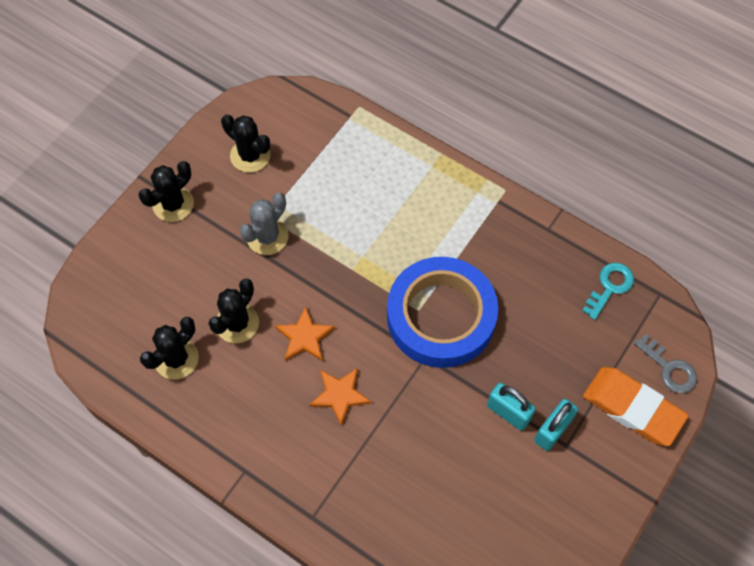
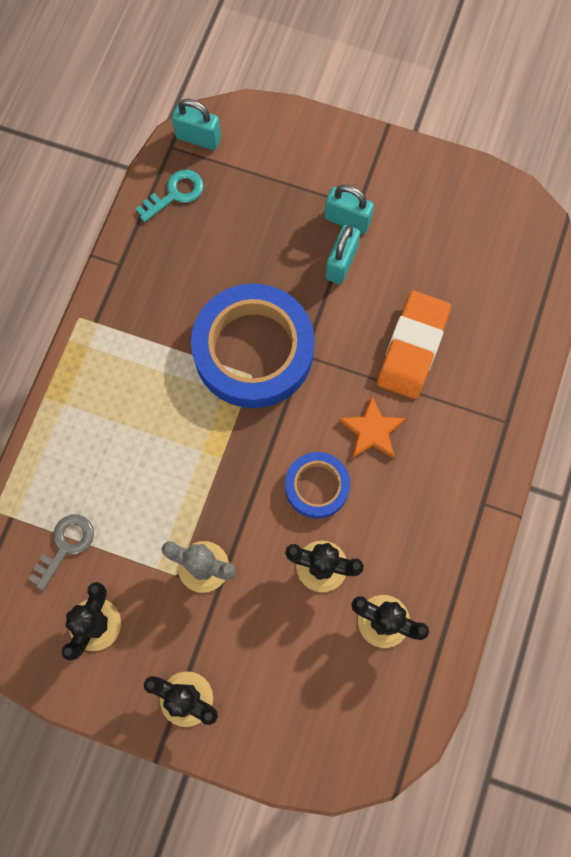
camera: 105 degrees left, 10 degrees up
orange star [275,306,335,361] -> blue tape [285,452,350,519]
turquoise key [582,263,634,320] -> turquoise key turned 120 degrees clockwise [136,170,204,222]
orange eraser [583,367,688,446] -> orange eraser moved to [377,291,451,399]
grey key [634,334,697,393] -> grey key moved to [29,515,94,590]
none -> turquoise padlock [172,99,221,150]

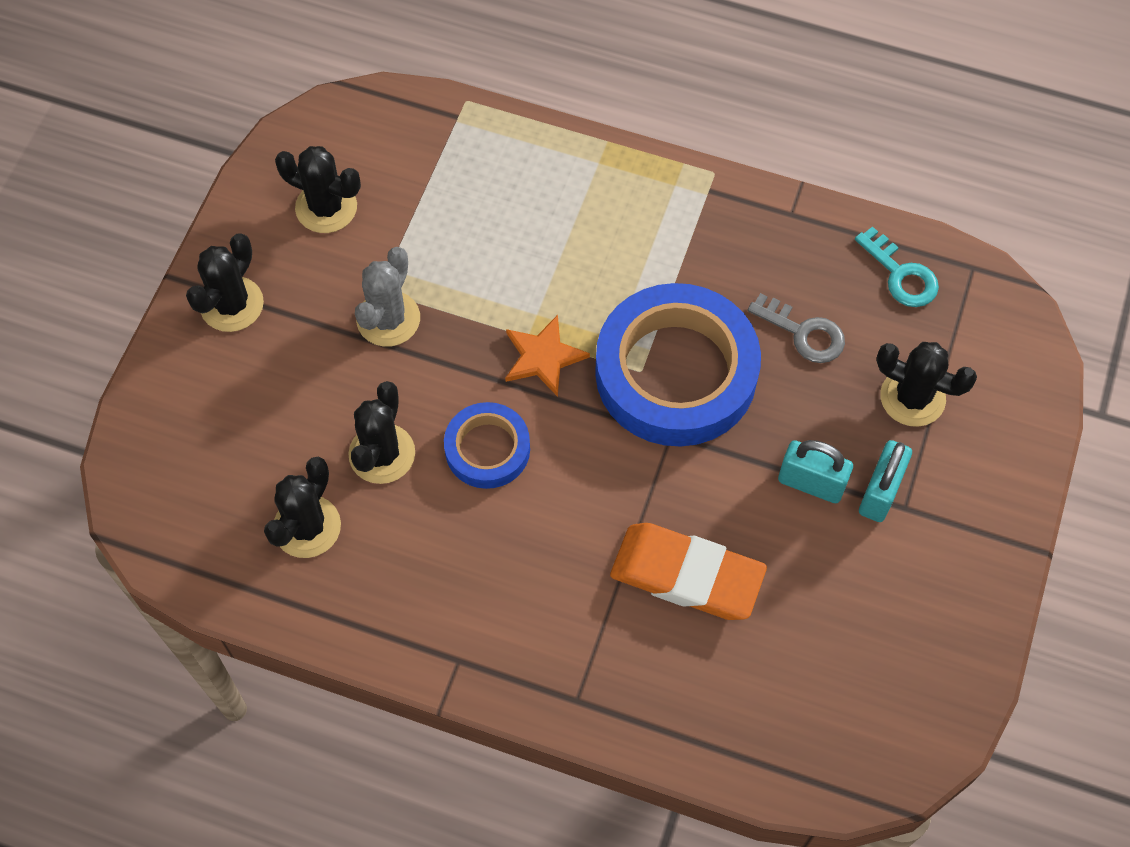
camera: 90 degrees right, 10 degrees down
grey key [29,515,94,590] -> grey key moved to [747,293,845,363]
turquoise padlock [172,99,221,150] -> none
orange star [339,396,406,458] -> orange star moved to [505,315,590,397]
none -> black cactus [876,342,977,427]

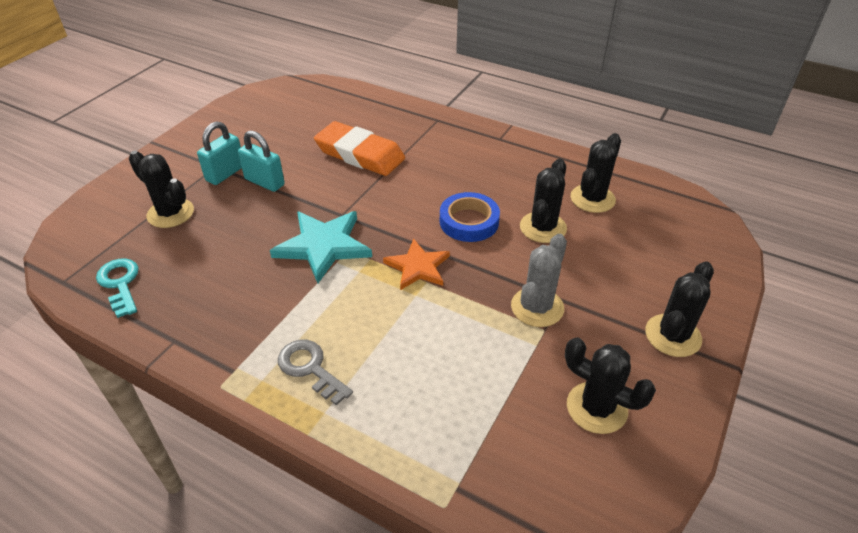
camera: 170 degrees left, 20 degrees down
blue tape [595,283,761,446] -> turquoise star [270,211,372,283]
grey key [747,293,845,363] -> grey key moved to [278,340,353,406]

